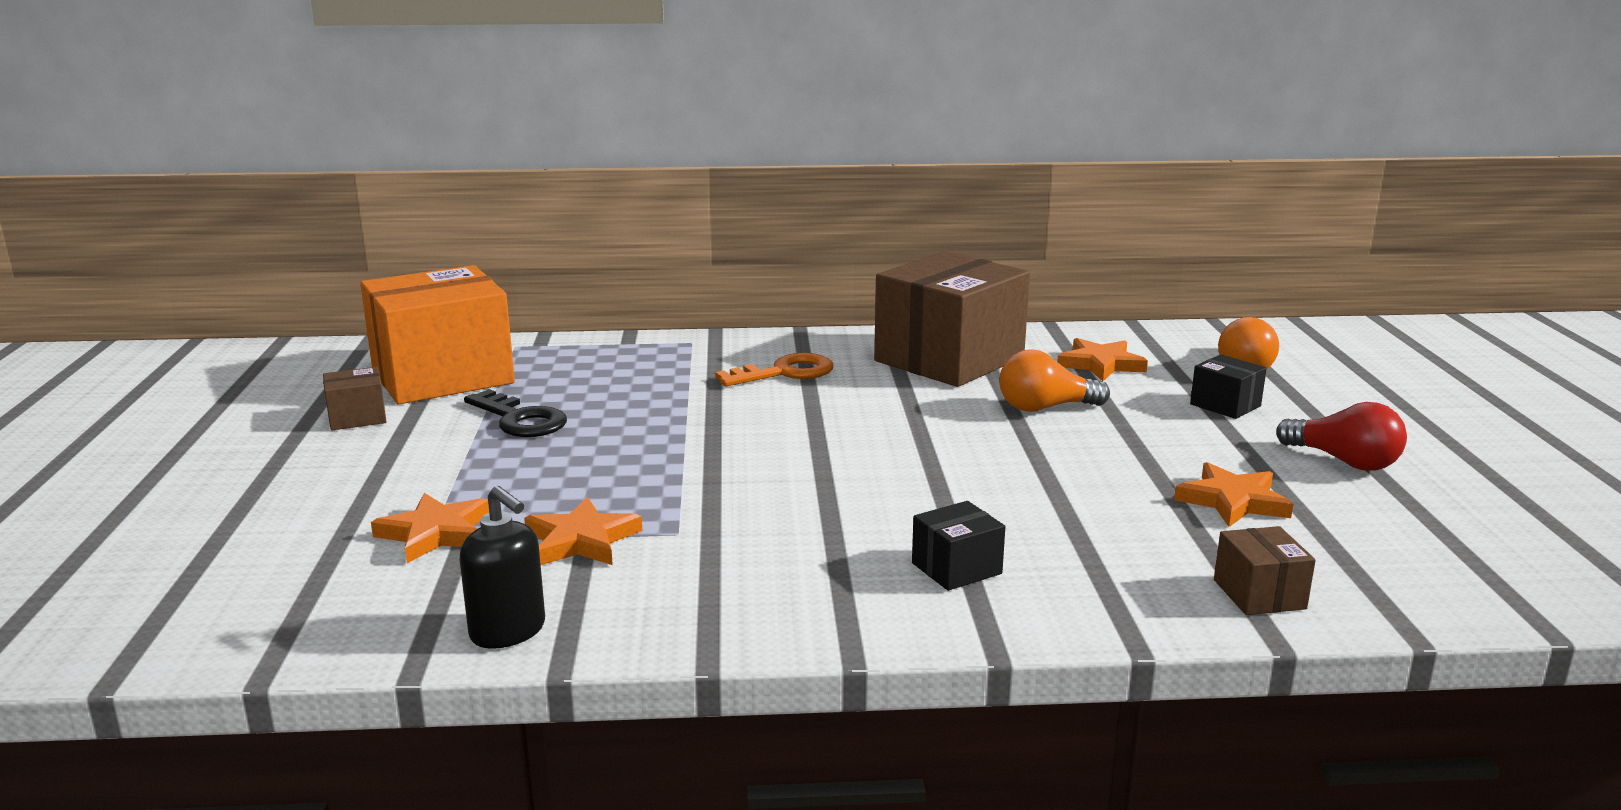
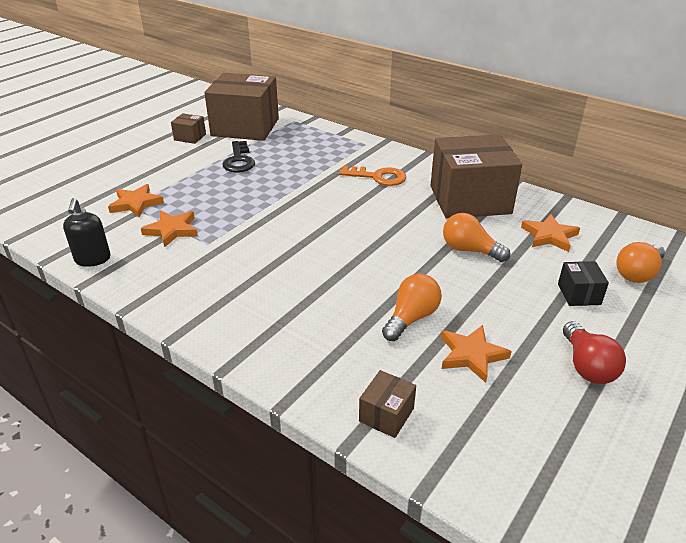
camera: 40 degrees right, 15 degrees up
orange box [360,265,515,404] -> brown box [204,73,279,141]
black box [912,501,1005,591] -> none
none -> orange light bulb [382,274,442,341]

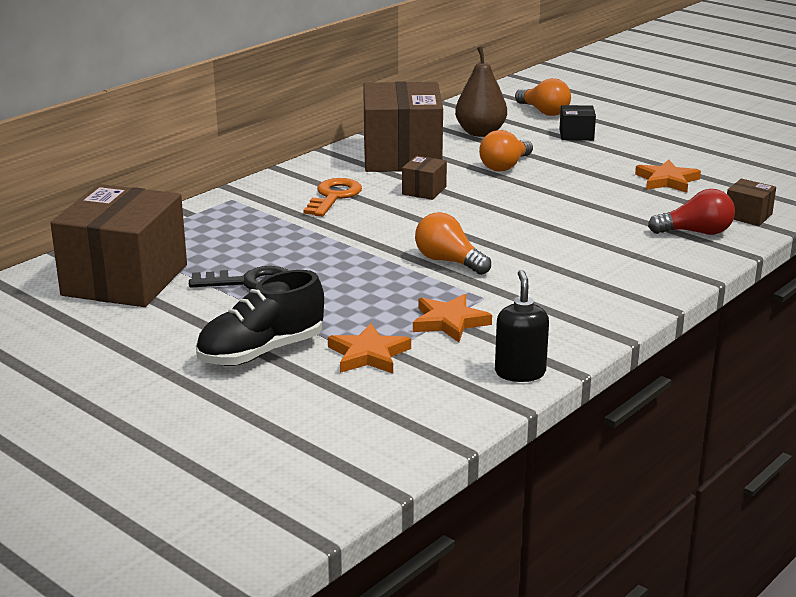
camera: 85 degrees left, 10 degrees down
black soap dispenser [63,198,111,267] -> black soap dispenser turned 90 degrees counterclockwise [495,270,549,382]
brown box [171,113,206,144] -> brown box moved to [402,156,447,200]
orange light bulb [382,274,442,341] -> orange light bulb moved to [415,212,491,275]
orange star [521,214,580,252] -> brown pear [455,46,507,137]
red light bulb [563,321,626,384] -> red light bulb moved to [648,189,735,235]
none -> black shoe [196,270,324,366]

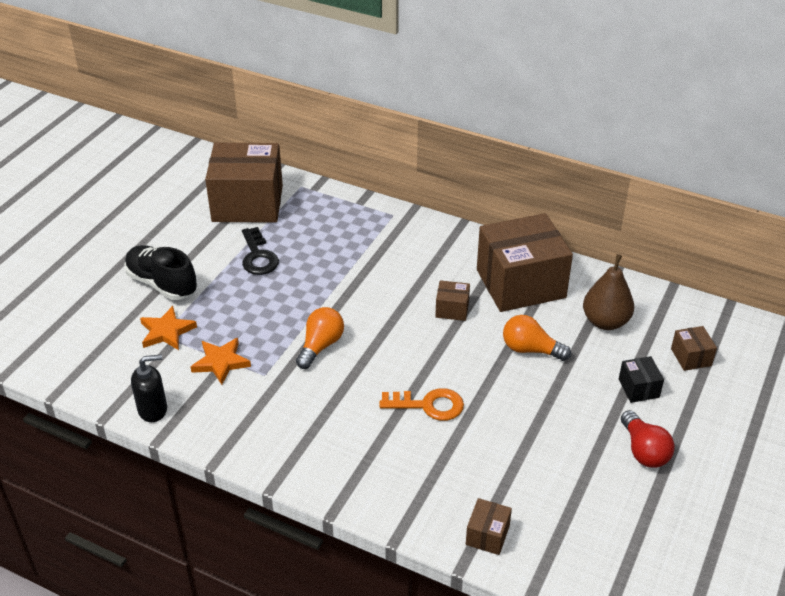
camera: 75 degrees right, 15 degrees up
orange key [303,178,362,217] -> orange key moved to [379,388,464,421]
orange light bulb [515,78,571,116] -> brown box [671,326,717,371]
orange star [635,160,701,193] -> none
red light bulb [648,189,735,235] -> red light bulb moved to [621,410,675,468]

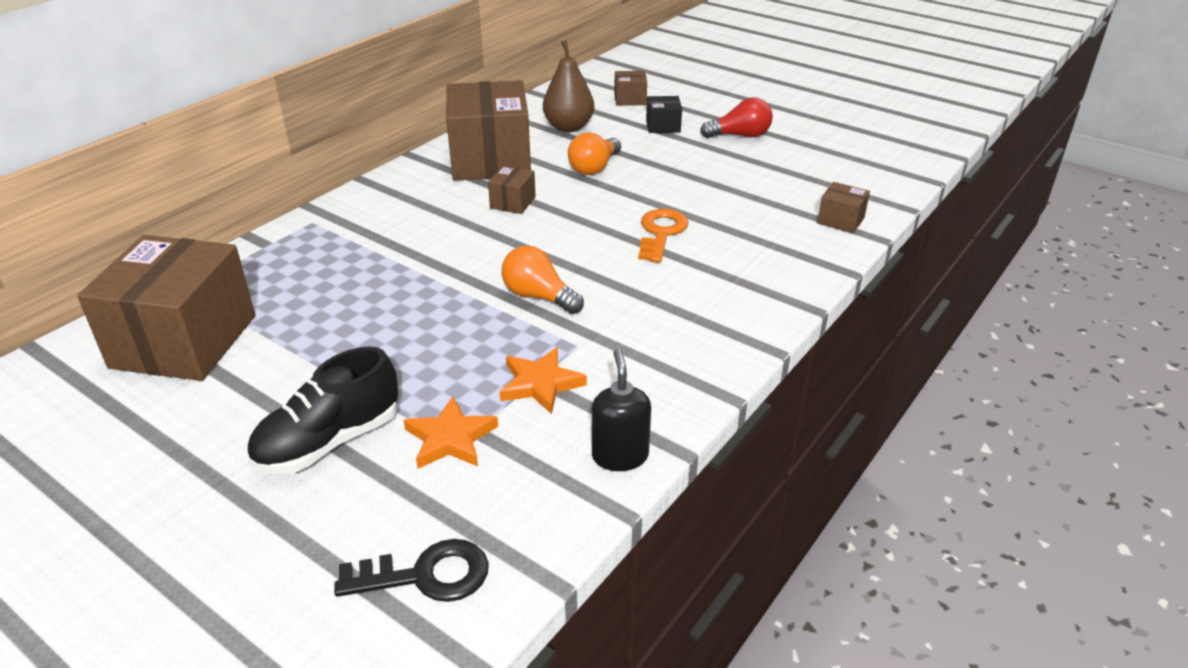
camera: 80 degrees left, 5 degrees down
black key [242,227,279,275] -> black key moved to [334,539,489,602]

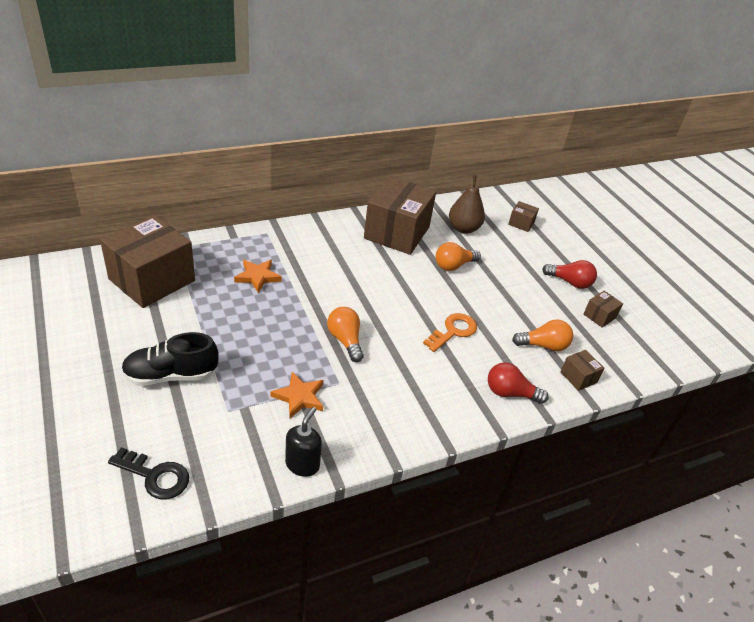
camera: 25 degrees right, 5 degrees up
orange star [403,397,498,469] -> orange star moved to [234,259,282,293]
brown box [488,166,536,214] -> brown box moved to [584,291,623,328]
black box [646,96,682,133] -> none
none -> red light bulb [488,362,549,404]
none -> orange light bulb [512,320,573,351]

